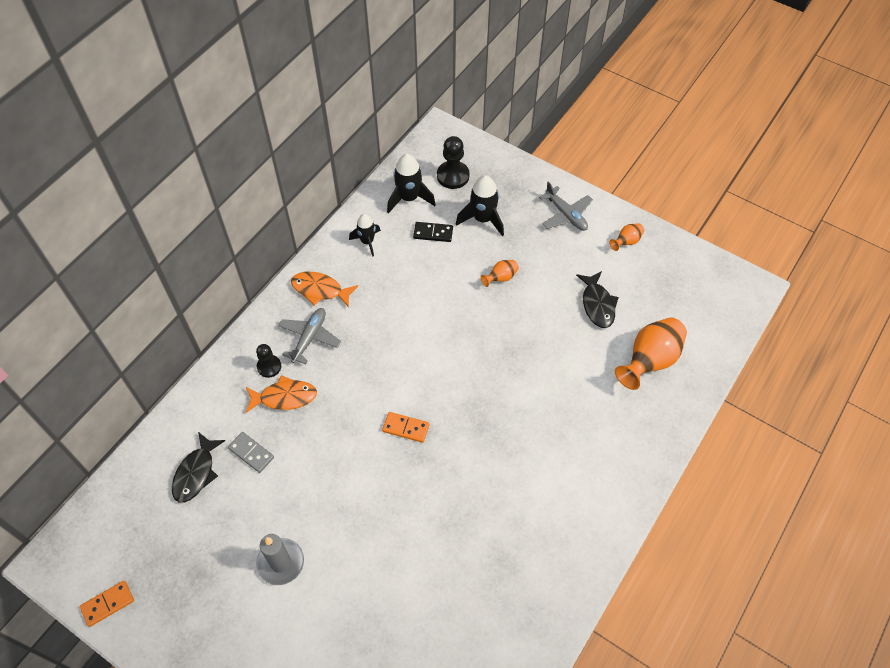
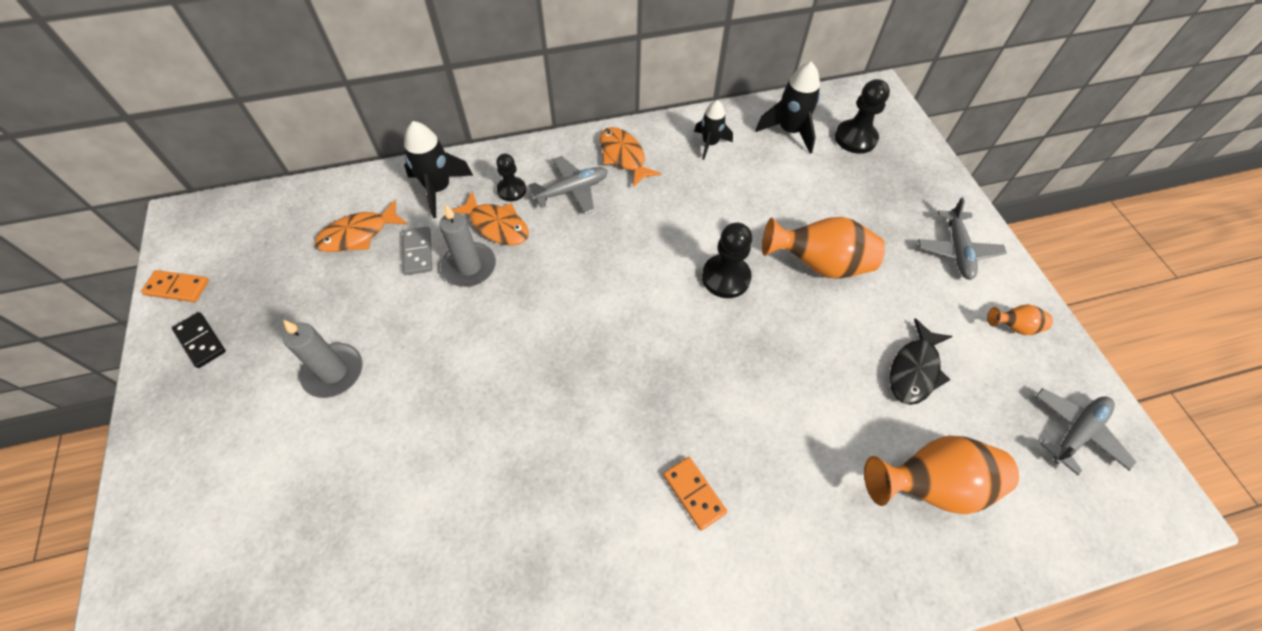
camera: 40 degrees right, 0 degrees up
black fish [172,432,225,503] -> orange fish [315,200,408,252]
orange domino [382,412,429,443] -> orange domino moved to [663,457,727,531]
black domino [413,222,453,242] -> black domino moved to [172,312,226,368]
black rocket [456,175,504,236] -> black rocket moved to [404,121,473,218]
orange vase [481,260,519,287] -> orange vase [762,217,885,279], size x2.07
none -> grey candle [439,205,496,287]
none -> black pawn [702,222,752,298]
none -> grey plane [1036,388,1136,475]

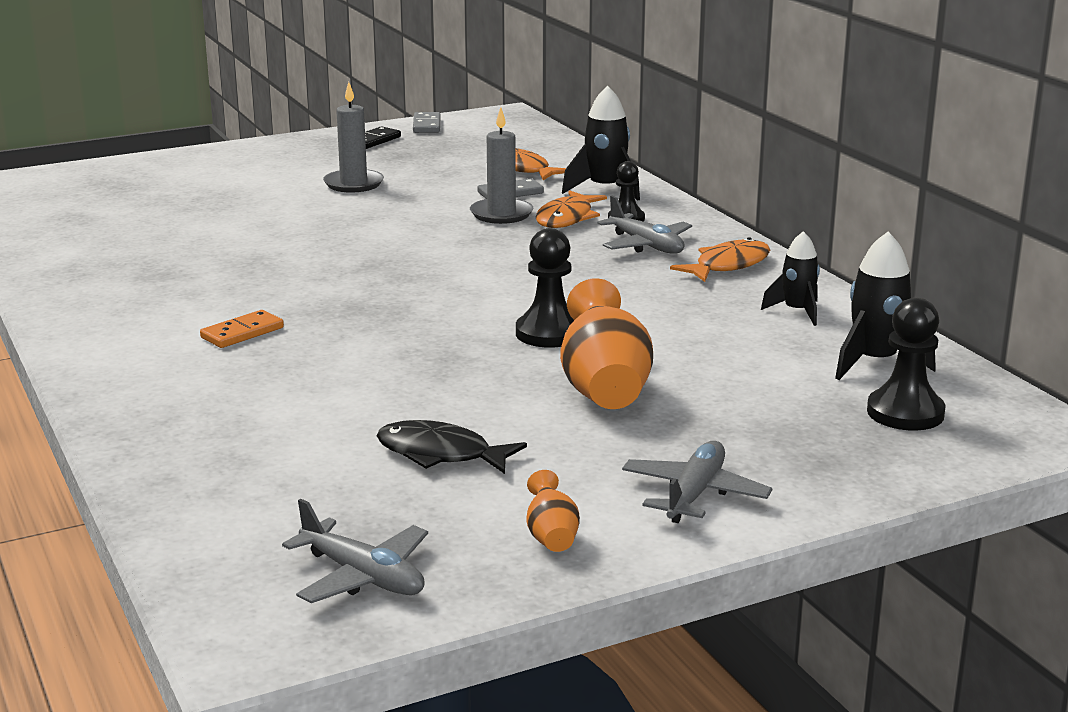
camera: 80 degrees right, 35 degrees down
orange domino [141,270,209,302] -> grey domino [413,112,440,133]
orange vase [864,436,1019,514] -> none
grey plane [918,197,1007,280] -> grey plane turned 120 degrees clockwise [622,441,772,523]

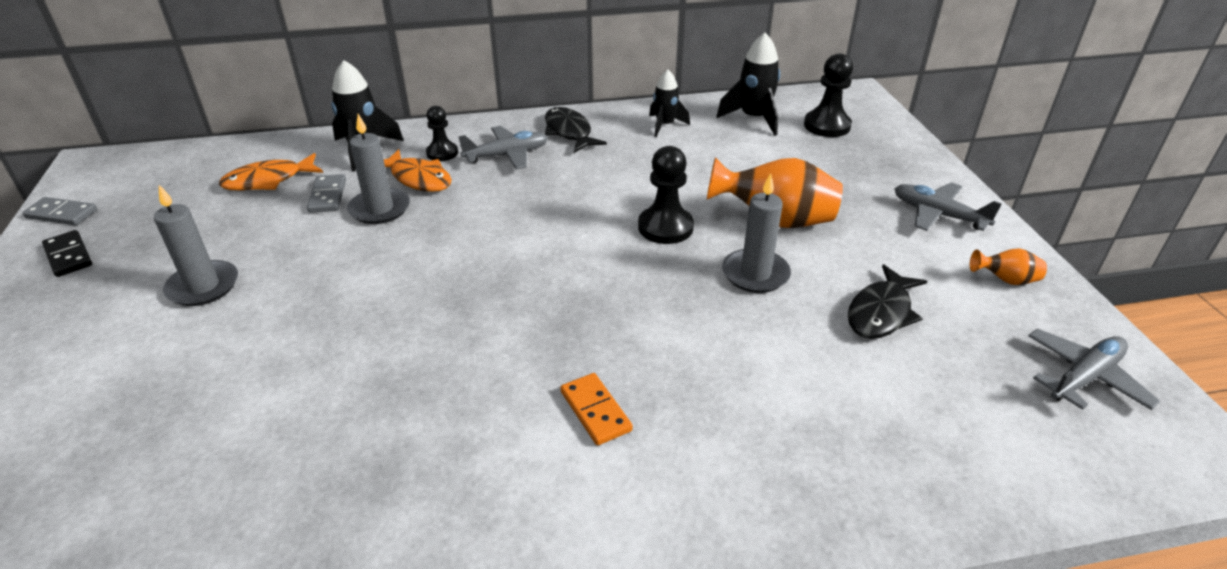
camera: 75 degrees left, 15 degrees up
orange fish [670,237,770,282] -> black fish [545,107,607,153]
none -> grey candle [722,173,791,293]

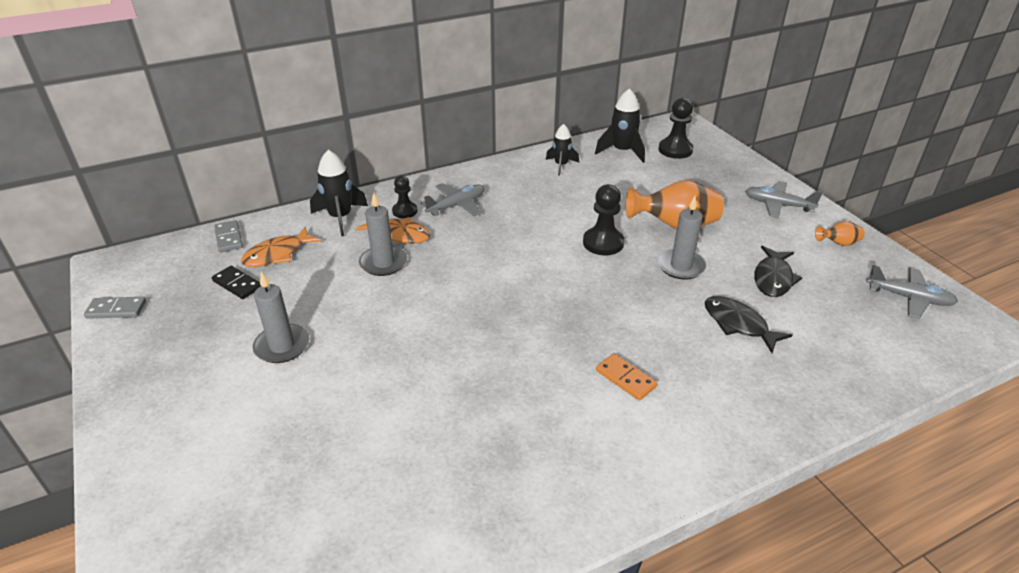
camera: 15 degrees left, 0 degrees up
black domino [42,230,92,277] -> black domino moved to [212,266,261,299]
grey domino [307,174,346,213] -> grey domino moved to [214,220,243,253]
black fish [545,107,607,153] -> black fish moved to [704,296,793,353]
grey plane [1028,329,1160,410] -> grey plane turned 75 degrees clockwise [866,265,958,319]

